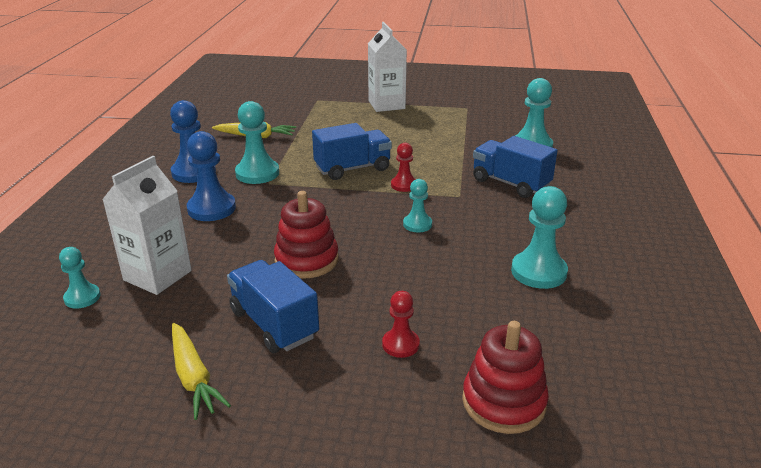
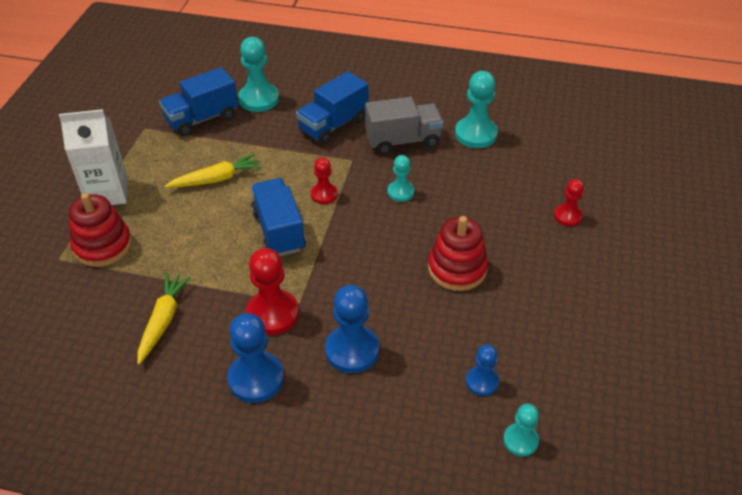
camera: 85 degrees left, 15 degrees up
white carton [102,156,192,295] -> blue pawn [466,344,499,396]
yellow carrot [172,323,231,420] -> yellow carrot moved to [165,153,262,188]
blue truck [227,260,319,353] -> blue truck moved to [159,67,238,136]
turquoise pawn [235,101,279,184] -> red pawn [246,248,299,335]
red stacking toy [462,321,549,434] -> red stacking toy moved to [69,193,132,267]
none -> grey truck [365,97,444,154]

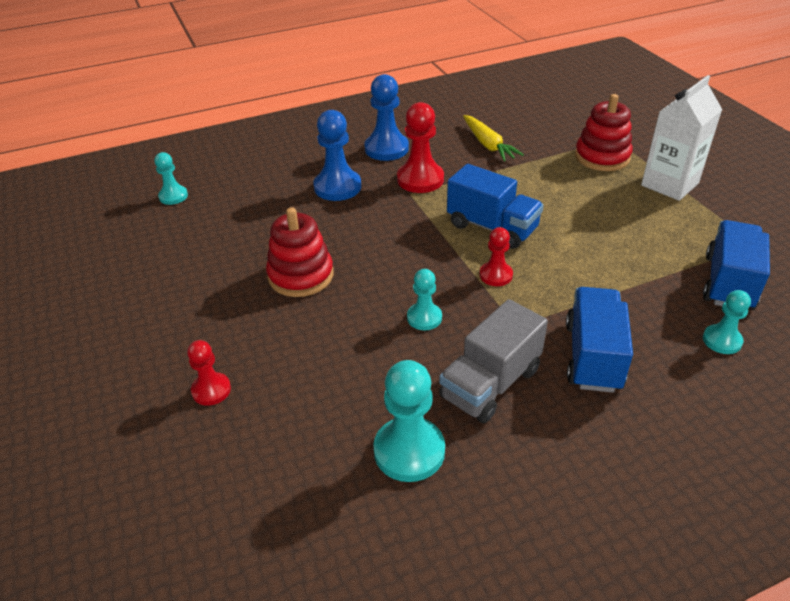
camera: 145 degrees right, 5 degrees down
yellow carrot [165,153,262,188] -> none
turquoise pawn [238,37,279,112] -> turquoise pawn [703,290,751,354], size x0.59
blue pawn [466,344,499,396] -> none

